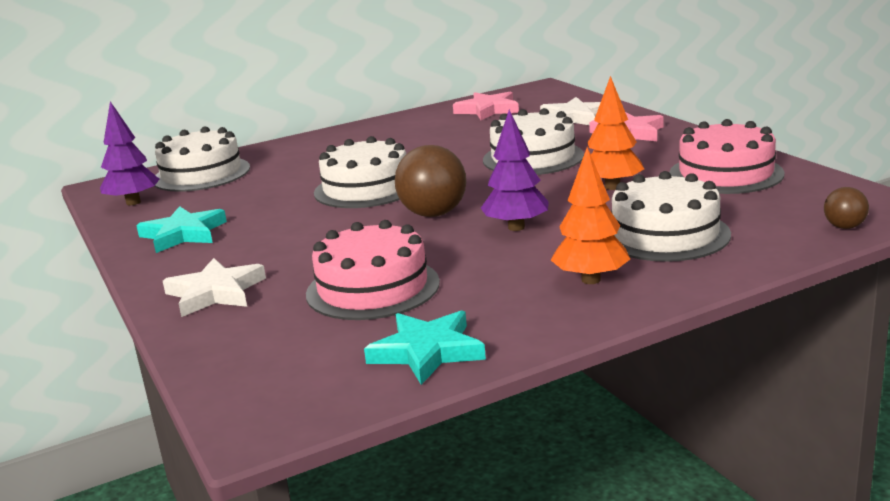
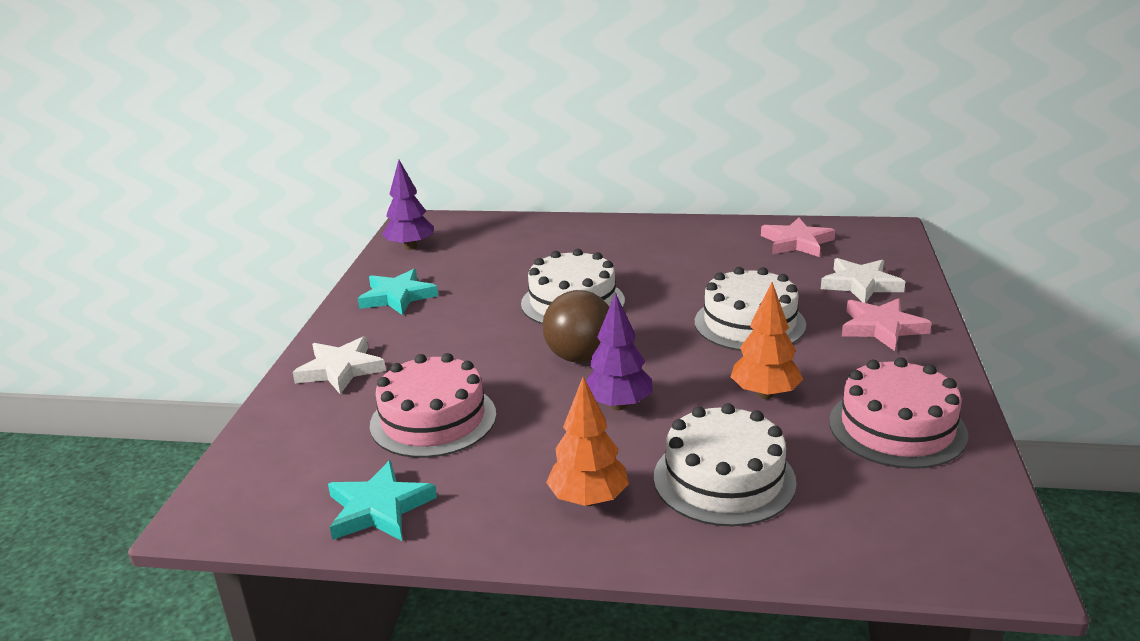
camera: 35 degrees right, 5 degrees up
white cake [155,127,250,192] -> none
brown ball [824,187,869,229] -> none

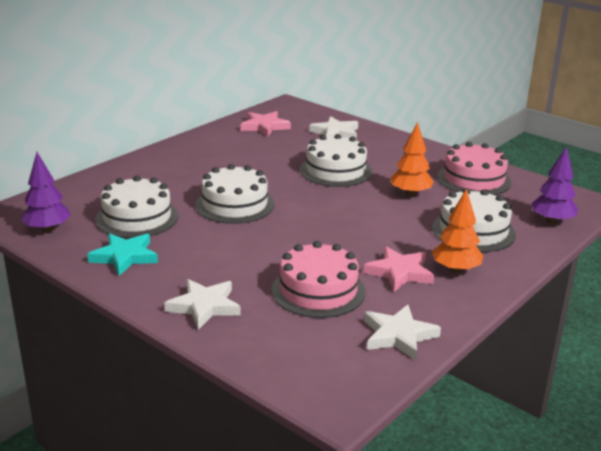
camera: 60 degrees left, 0 degrees up
turquoise star [328,460,437,541] -> white star [364,305,441,360]
brown ball [542,290,609,363] -> none
purple tree [586,293,653,410] -> purple tree moved to [531,146,578,224]
pink star [842,298,932,351] -> pink star moved to [363,246,434,292]
none -> white cake [96,176,178,238]

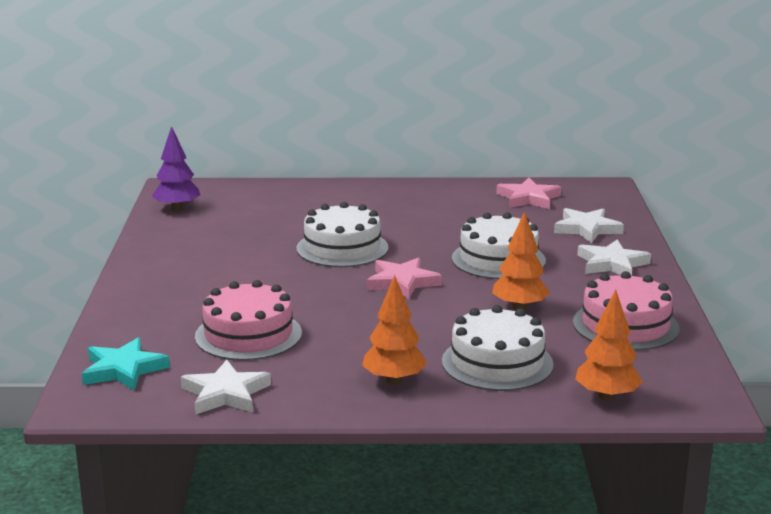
camera: 50 degrees right, 5 degrees down
turquoise star [87,233,158,276] -> turquoise star moved to [82,337,170,391]
white cake [96,176,178,238] -> none
white star [164,279,241,330] -> white star moved to [577,240,651,276]
pink star [363,246,434,292] -> pink star moved to [367,258,442,299]
purple tree [531,146,578,224] -> orange tree [575,289,643,401]

